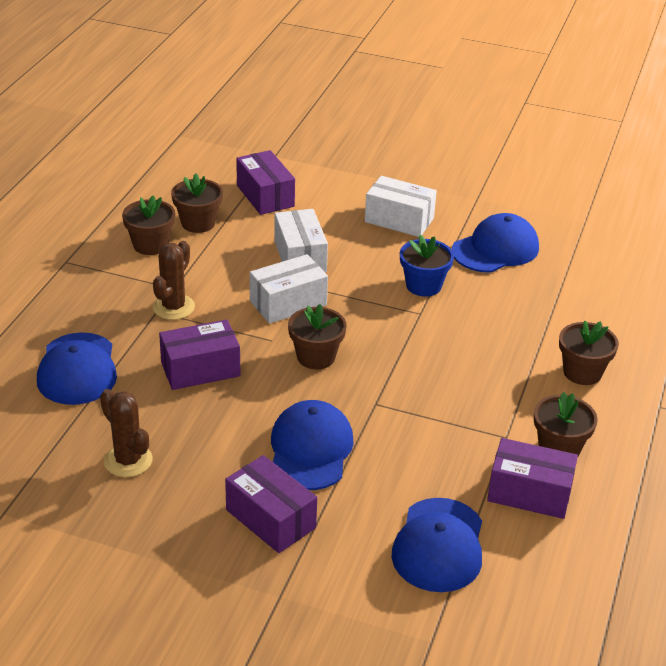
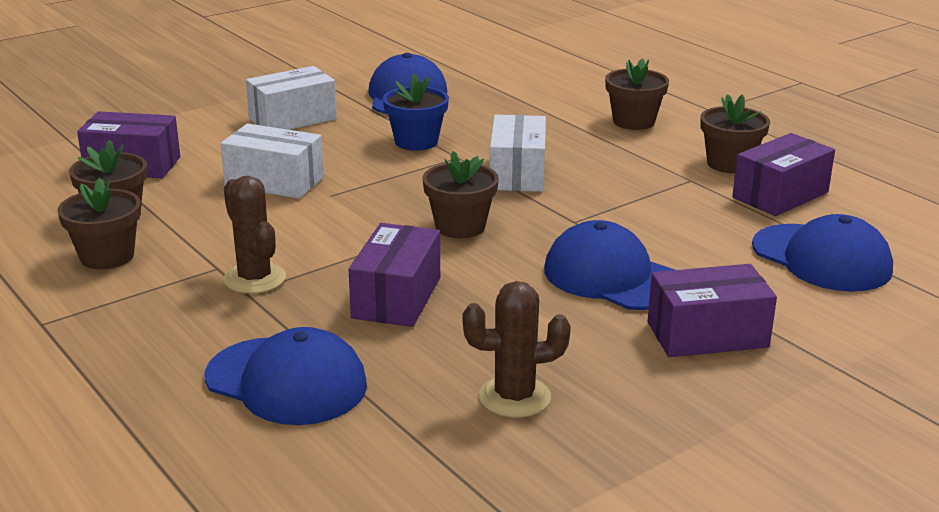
camera: 55 degrees left, 10 degrees down
white box [250,254,328,324] -> white box moved to [490,115,546,192]

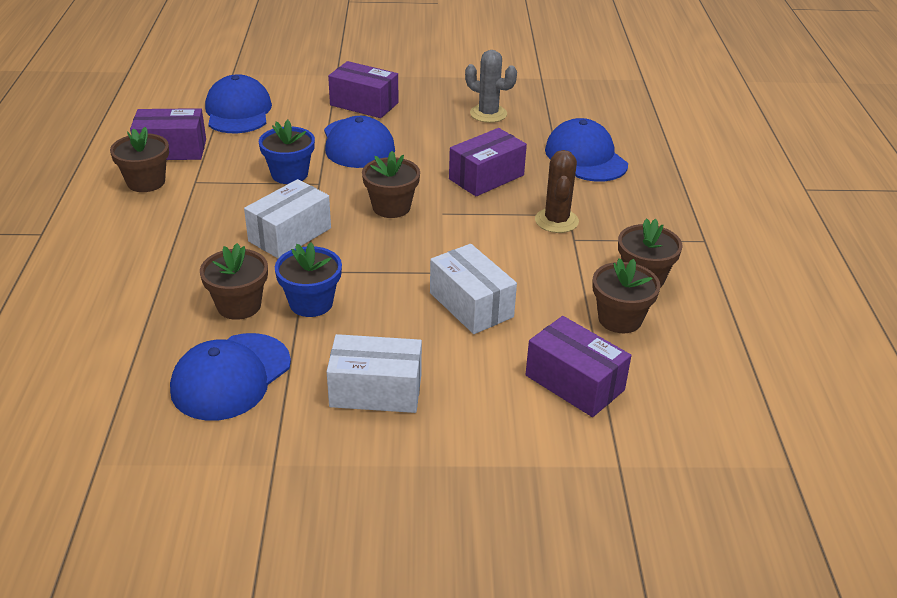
camera: 145 degrees left, 10 degrees up
brown cactus [463,281,571,418] -> grey cactus [465,50,517,123]
brown flower pot [605,58,669,130] -> brown flower pot moved to [200,243,268,320]
none -> blue flower pot [259,120,315,184]

